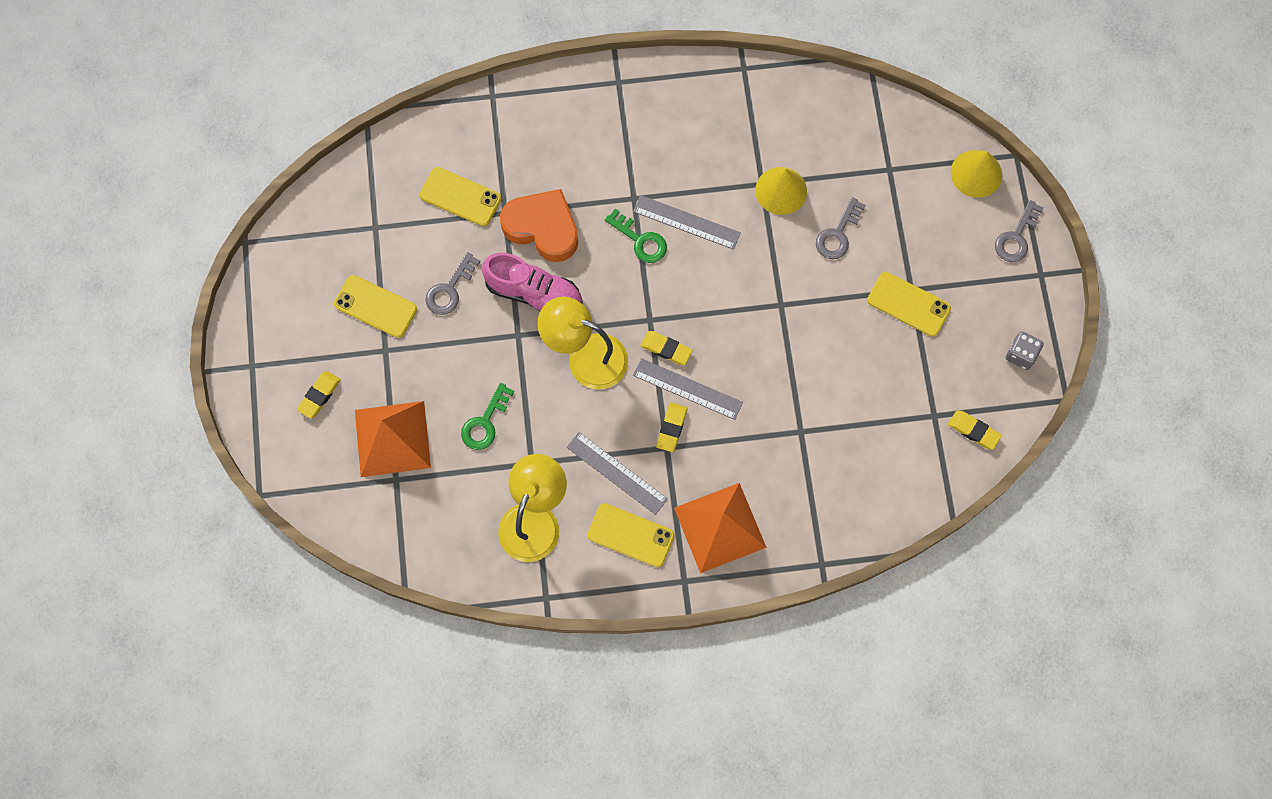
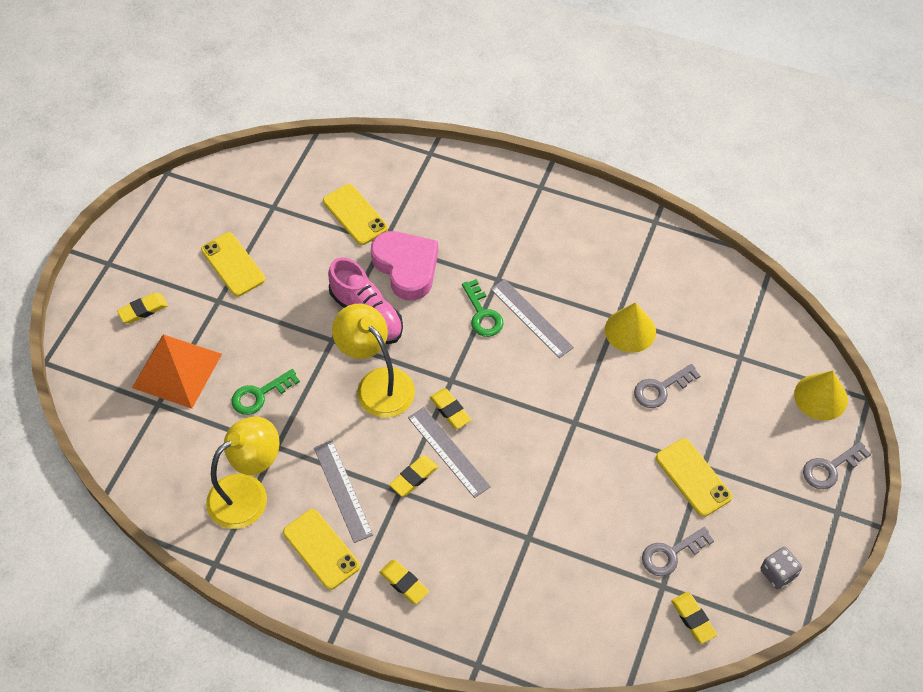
camera: 30 degrees right, 15 degrees down
grey key [425,252,480,315] -> grey key moved to [642,527,714,576]
orange heart [500,189,578,262] -> pink heart [371,231,438,300]
orange pyramid [674,483,767,573] -> yellow eraser [379,560,429,604]

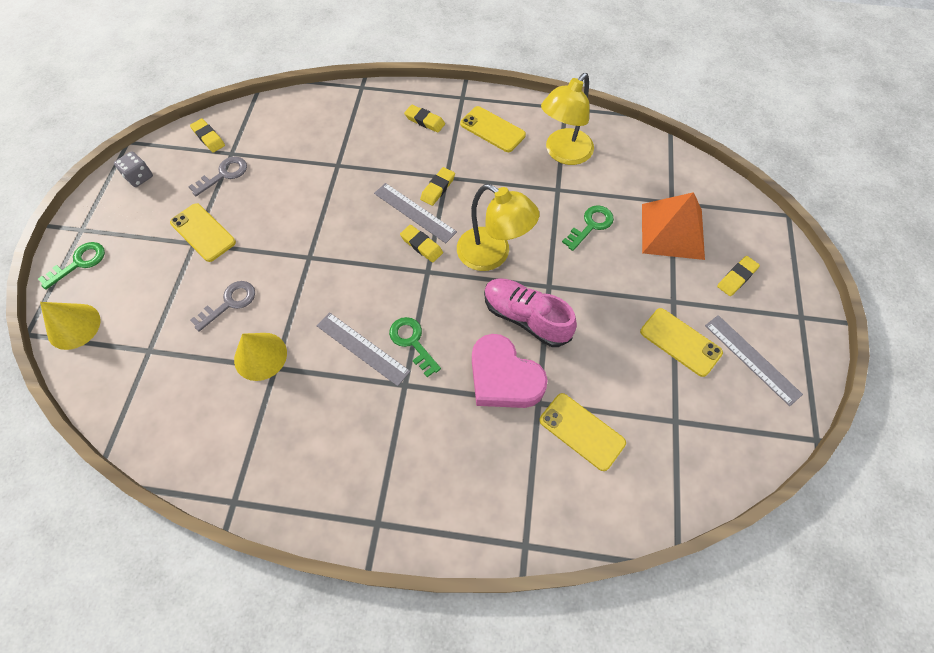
camera: 165 degrees right, 5 degrees up
grey ruler [314,440,373,543] -> grey ruler moved to [705,315,803,406]
grey key [803,441,871,489] -> green key [38,242,105,290]

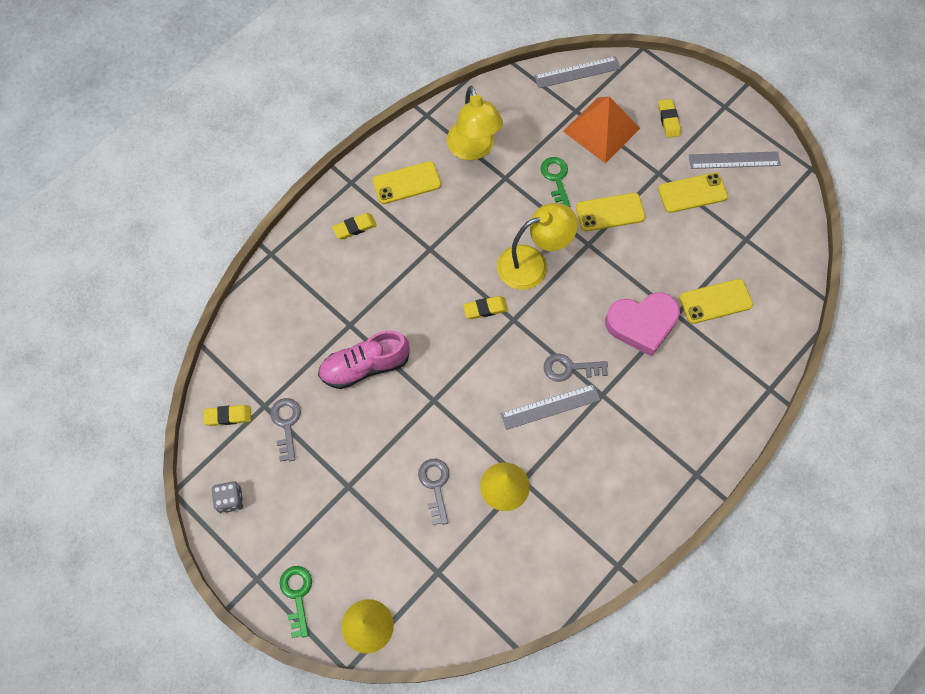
camera: 55 degrees left, 5 degrees up
yellow phone [170,203,236,262] -> yellow phone moved to [576,193,645,231]
grey ruler [374,183,457,243] -> grey ruler moved to [534,56,621,88]
green key [389,317,441,377] -> grey key [544,354,608,382]
yellow eraser [420,167,455,206] -> none
pink shoe [484,278,577,347] -> pink shoe moved to [318,331,410,389]

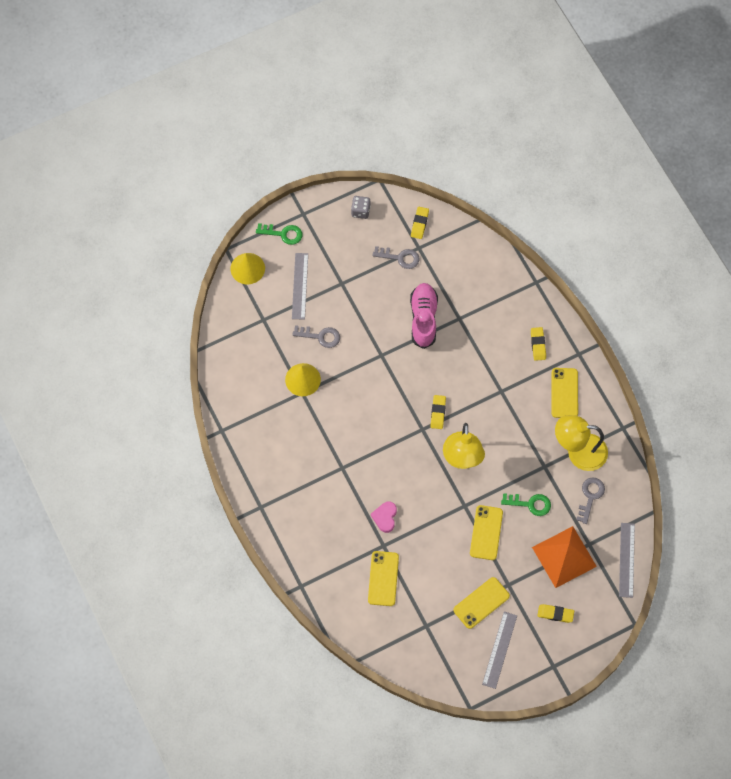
camera: 110 degrees right, 0 degrees up
grey ruler [501,384,600,430] -> grey ruler moved to [292,253,308,320]
grey key [544,354,608,382] -> grey key moved to [576,477,605,524]
pink heart [605,292,680,356] -> pink heart [371,501,397,533], size x0.53
yellow phone [658,172,728,213] -> yellow phone turned 45 degrees clockwise [453,577,510,629]

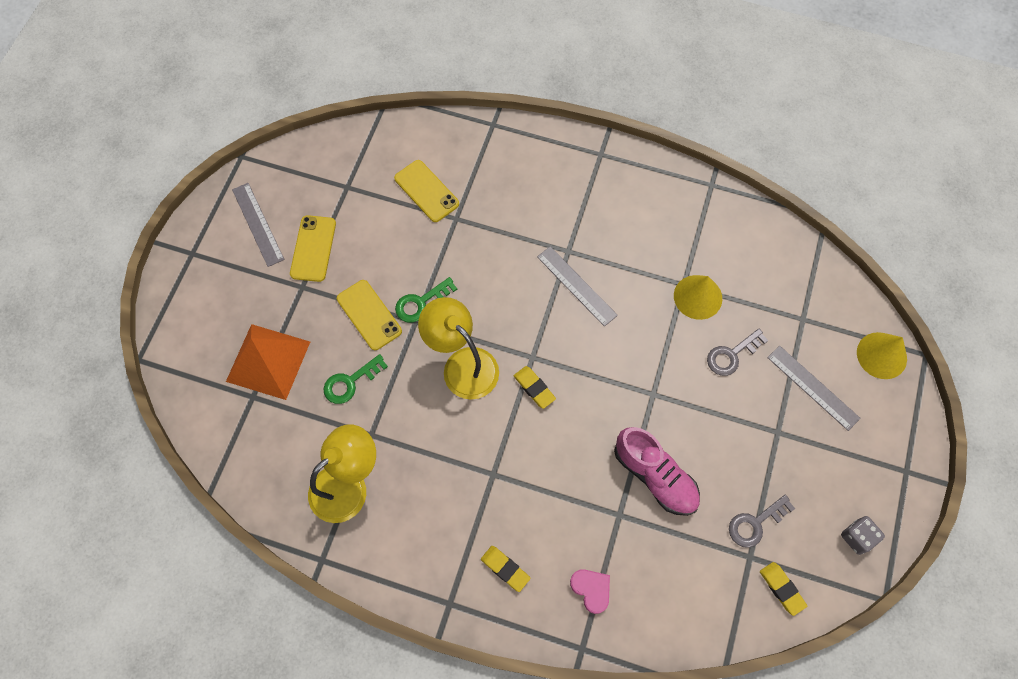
camera: 135 degrees right, 0 degrees up
green key [256,223,303,245] -> green key moved to [395,277,457,323]
pink heart [371,501,397,533] -> pink heart moved to [570,569,610,614]
yellow eraser [537,604,574,623] -> none
yellow phone [552,368,578,418] -> none
grey key [576,477,605,524] -> none
grey ruler [619,523,635,598] -> grey ruler moved to [537,246,618,327]

